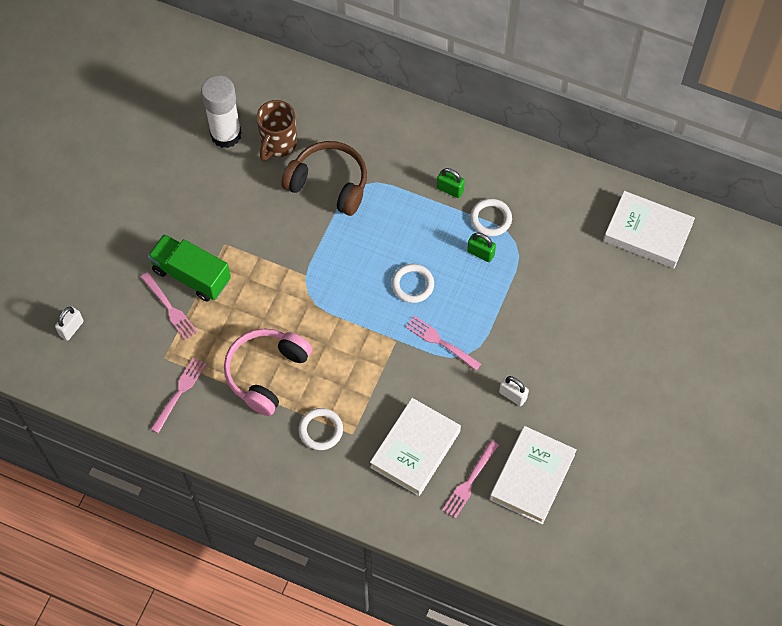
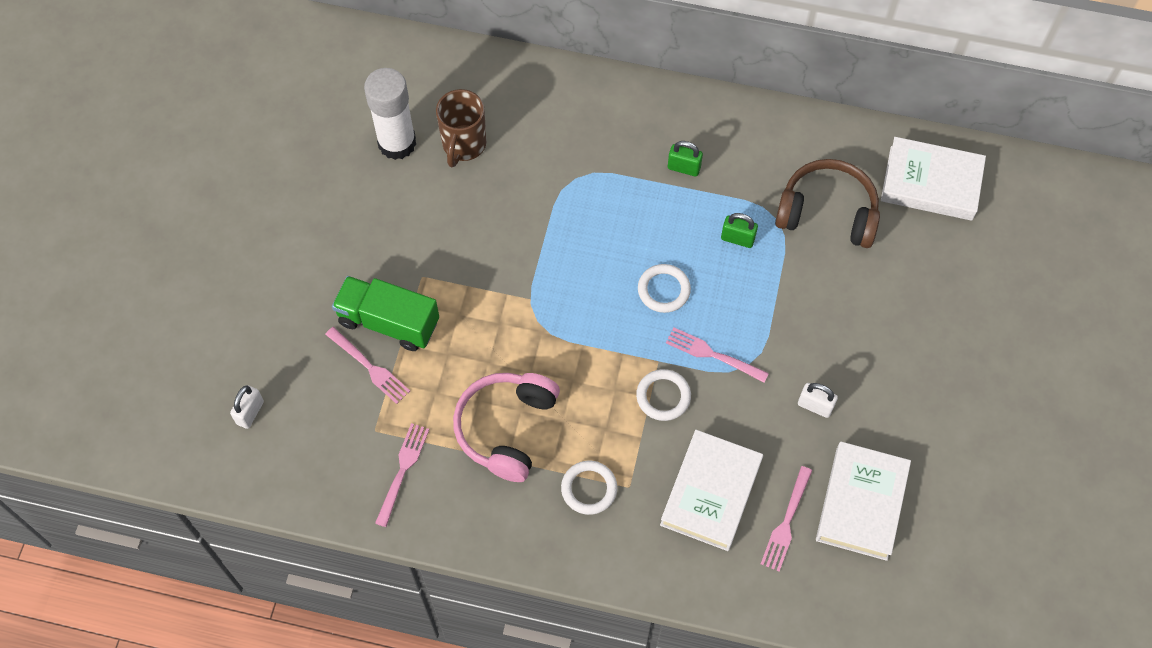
camera: 10 degrees left, 0 degrees up
brown headphones [281,141,367,216] -> brown headphones moved to [775,159,880,248]
white ring [470,198,512,236] -> white ring moved to [636,369,691,421]

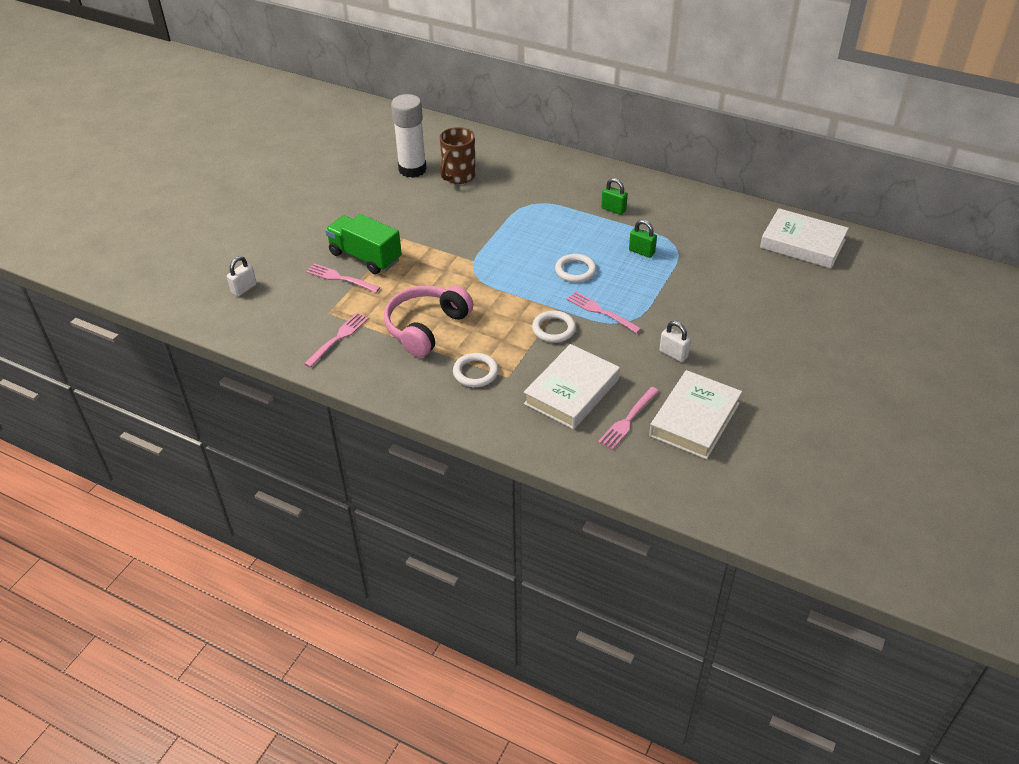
camera: 15 degrees right, 20 degrees down
pink fork [325,327,410,404] -> pink fork turned 150 degrees clockwise [306,263,381,293]
brown headphones [775,159,880,248] -> none

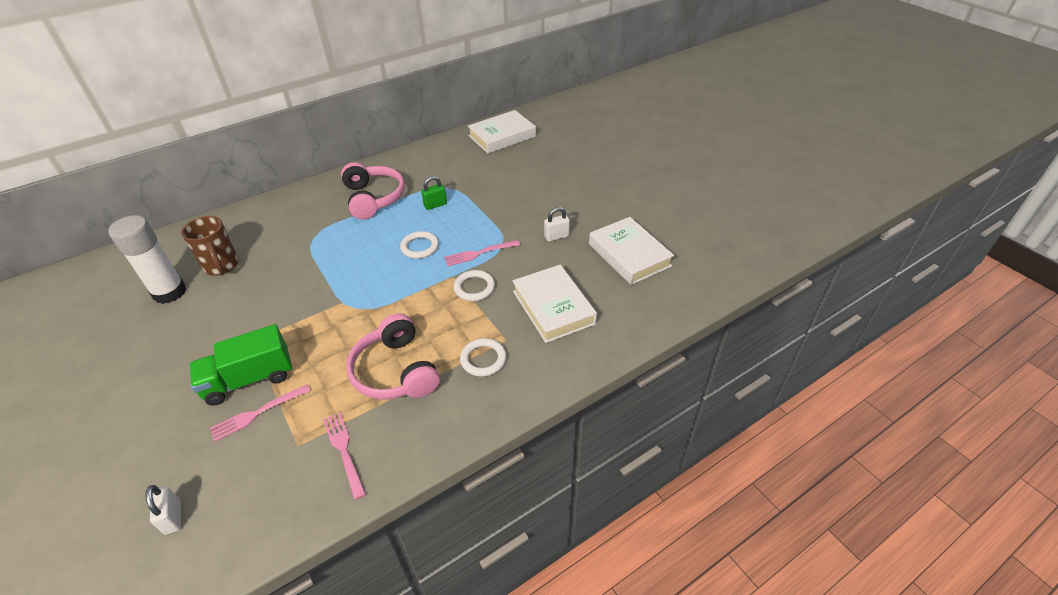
camera: 60 degrees left, 0 degrees up
pink fork [598,387,659,450] -> none
green padlock [601,178,628,215] -> pink headphones [341,162,405,220]

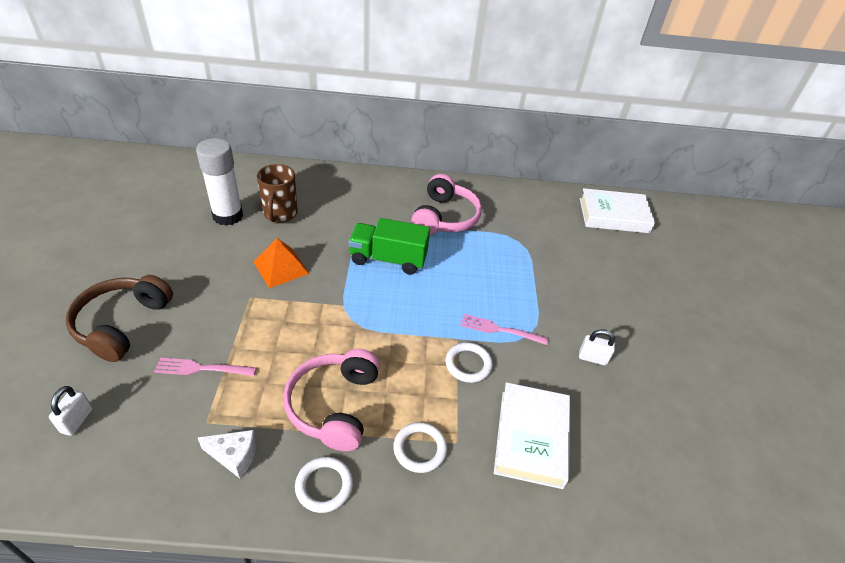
camera: 30 degrees right, 0 degrees up
green truck [189,324,292,406] -> green truck moved to [349,218,430,274]
pink fork [323,412,366,500] -> white cheese [198,430,257,478]
white ring [400,231,439,259] -> white ring moved to [295,457,353,513]
green padlock [421,176,447,210] -> none
white book [589,217,674,285] -> none
none -> brown headphones [66,275,173,362]
none -> orange pyramid [253,238,309,288]

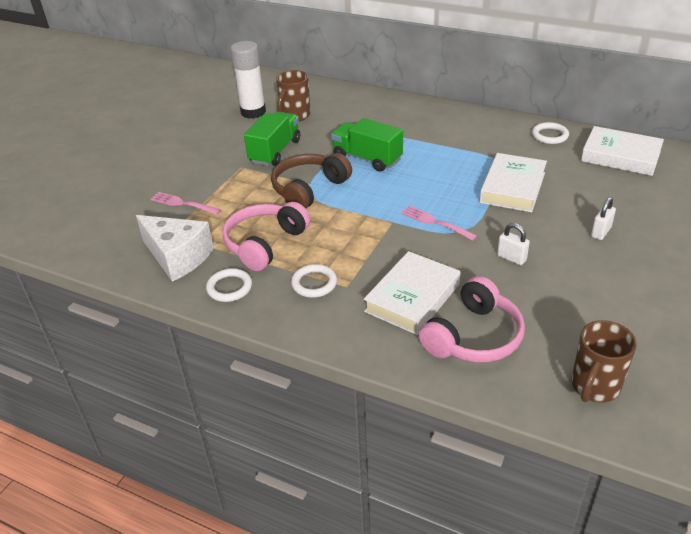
camera: 30 degrees right, 5 degrees down
white padlock [49,386,93,436] -> white padlock moved to [591,197,616,240]
brown headphones [66,275,173,362] -> brown headphones moved to [271,153,352,209]
white cheese [198,430,257,478] -> white cheese [136,215,214,282], size x1.85
orange pyramid [253,238,309,288] -> green truck [244,112,300,166]
pink headphones [411,174,482,235] -> pink headphones moved to [419,276,525,362]
white ring [445,342,493,383] -> white ring moved to [532,122,569,144]
none -> white book [479,153,547,212]
none -> brown mug [571,320,637,402]

